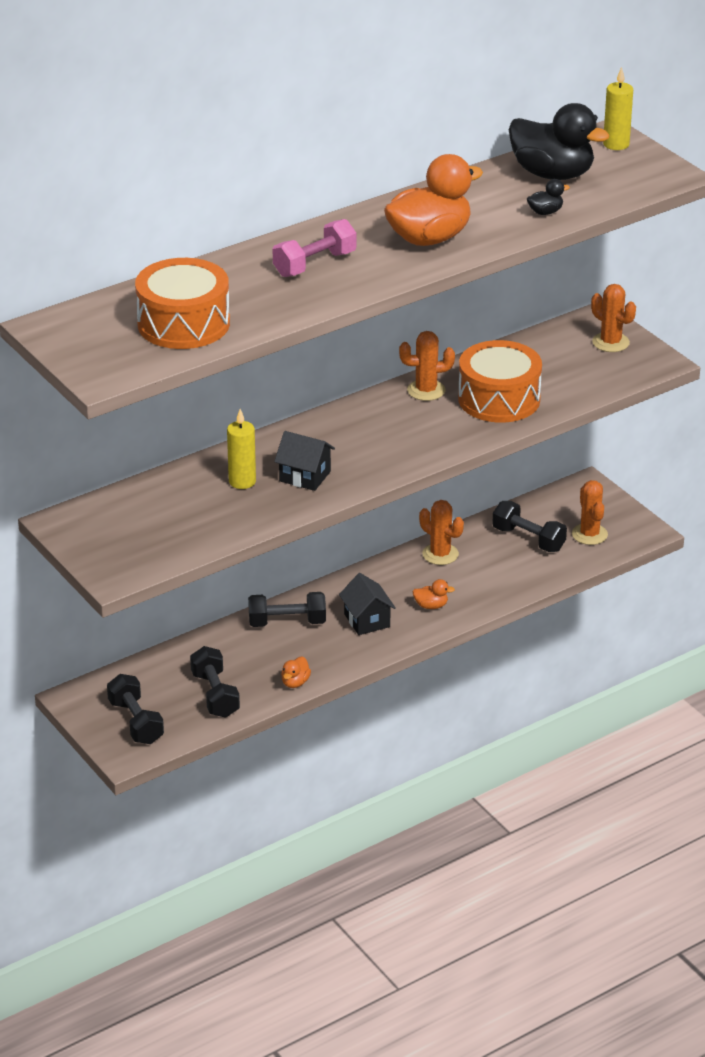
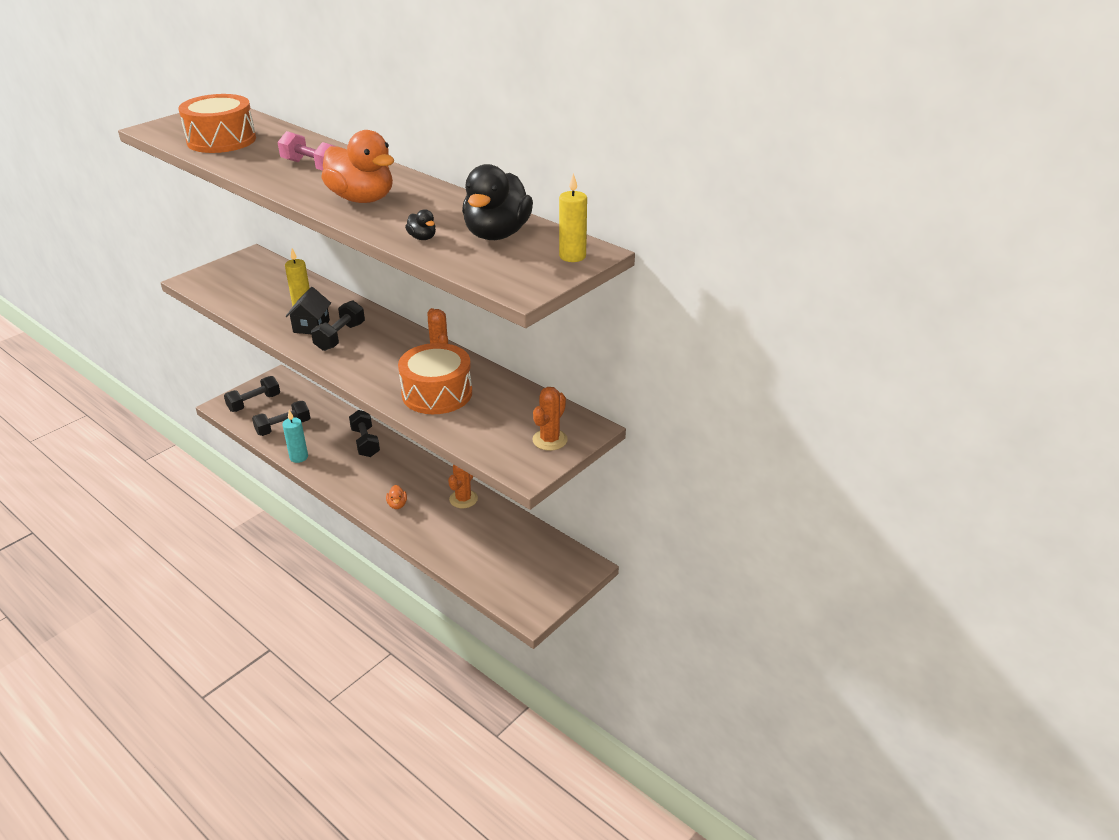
camera: 75 degrees right, 0 degrees up
orange duck [281,656,311,688] -> turquoise candle [282,410,308,463]
black house [339,573,396,635] -> none
black dumbbell [492,501,567,552] -> black dumbbell moved to [311,300,365,351]
orange cactus [572,480,608,545] -> none

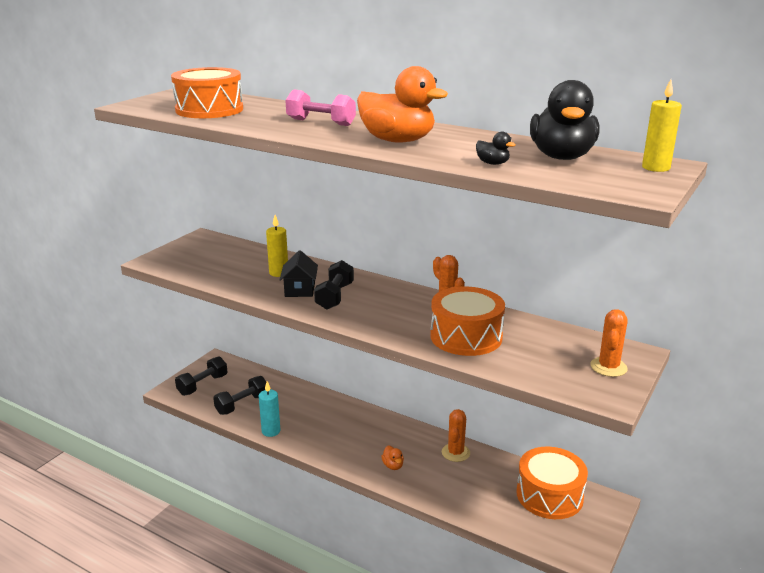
camera: 10 degrees left, 10 degrees down
black dumbbell [349,410,380,457] -> none
none -> orange drum [517,447,588,519]

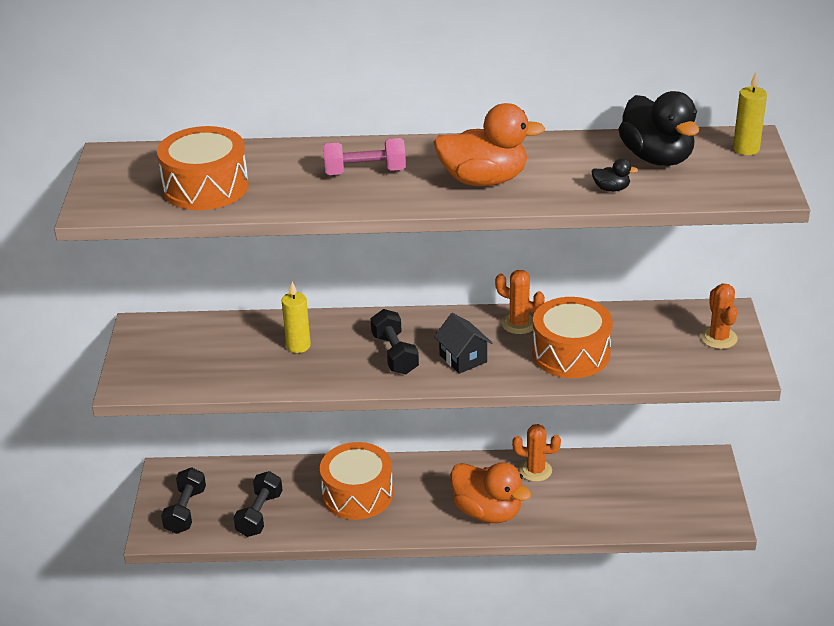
camera: 30 degrees left, 10 degrees up
turquoise candle [259,381,280,437] -> none
black house [280,250,318,297] -> black house moved to [434,313,492,374]
orange duck [381,445,404,470] -> orange duck [450,462,531,523], size x2.41
orange cactus [442,409,470,462] -> orange cactus turned 60 degrees counterclockwise [512,424,561,482]
orange drum [517,447,588,519] -> orange drum moved to [320,442,393,520]

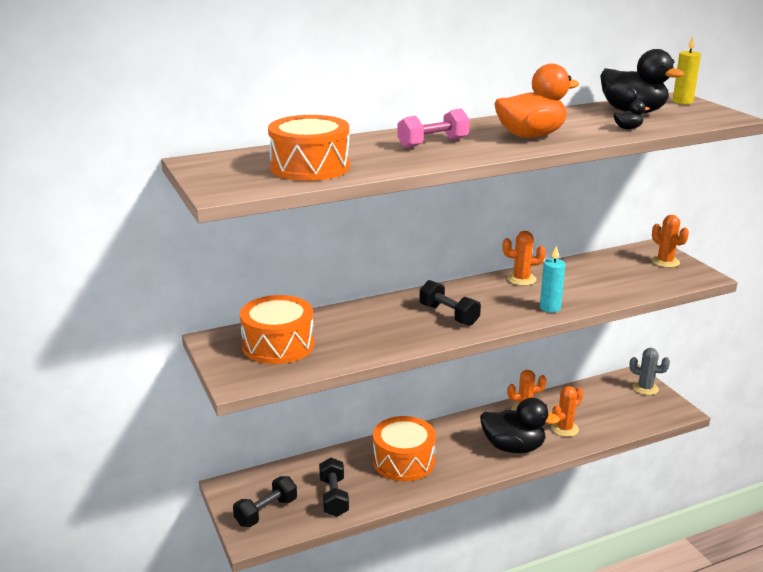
camera: 25 degrees left, 10 degrees down
black dumbbell [161,467,206,534] -> black dumbbell turned 60 degrees clockwise [233,476,297,527]
yellow candle [282,282,311,353] -> none
black house [434,313,492,374] -> none
orange duck [450,462,531,523] -> black duck [480,398,560,453]
orange drum [532,297,613,378] -> orange drum moved to [240,295,314,364]
none -> turquoise candle [540,246,566,313]
none -> orange cactus [551,386,583,437]
none -> grey cactus [629,348,670,395]

